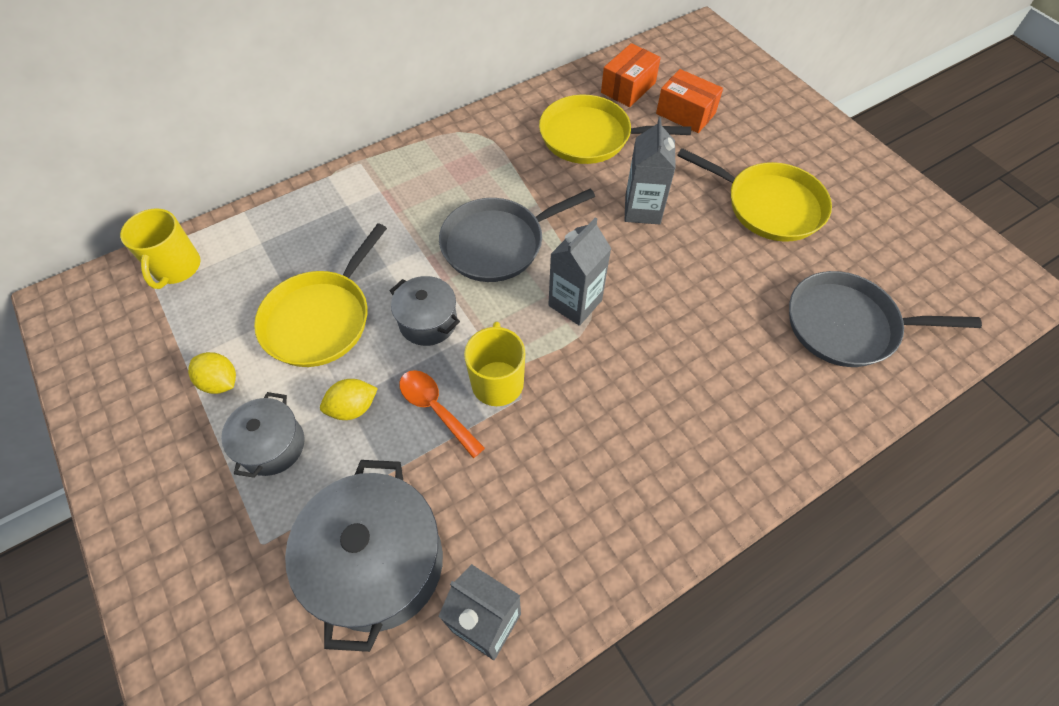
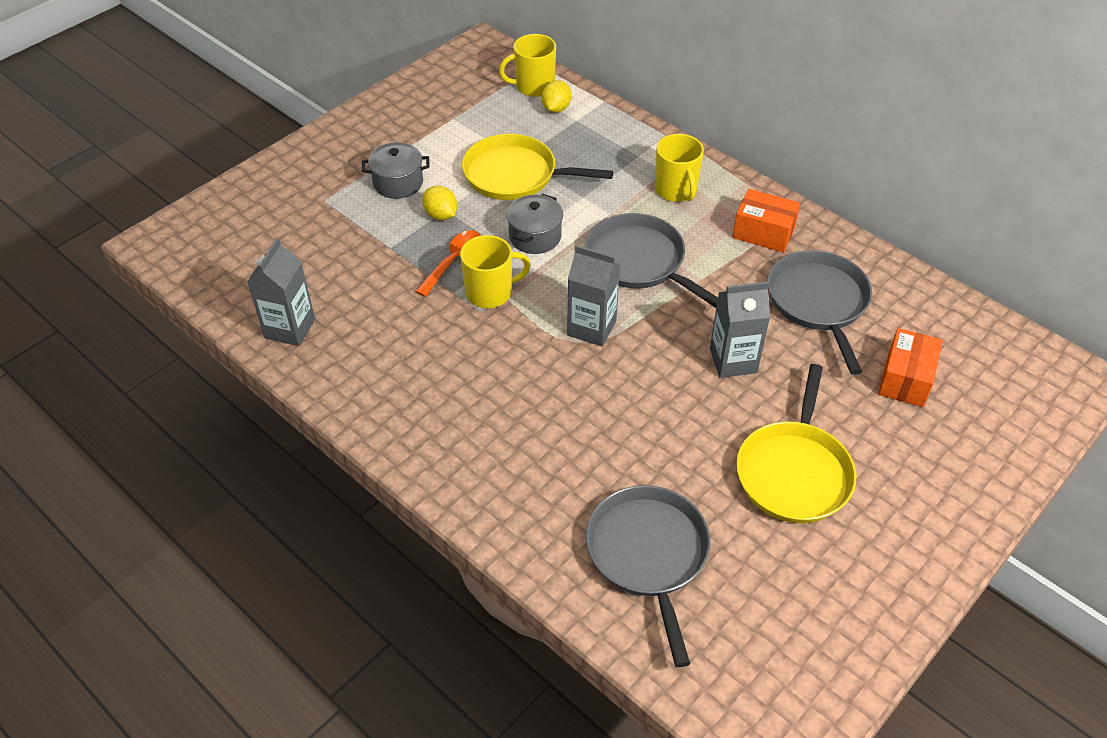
camera: 75 degrees right, 10 degrees down
yellow lemon [188,352,236,394] -> yellow lemon moved to [542,80,572,113]
grey pot [285,460,443,652] -> none
yellow pan [539,94,691,164] -> grey pan [768,250,872,375]
orange box [601,43,661,107] -> orange box moved to [732,189,800,253]
none -> yellow mug [655,134,704,202]

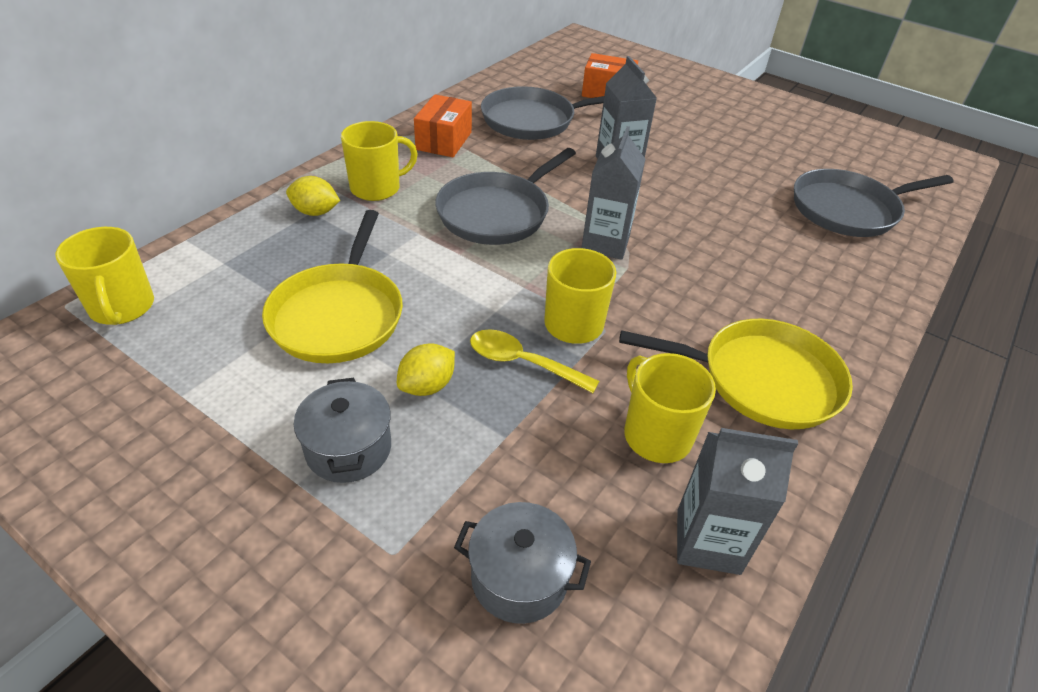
camera: 100 degrees left, 5 degrees down
orange spoon [415,230,481,297] -> yellow spoon [470,329,599,393]
grey pot [507,194,563,254] -> grey pot moved to [454,502,591,624]
yellow lemon [542,80,572,113] -> yellow lemon moved to [286,176,340,216]
yellow pan [736,364,857,523] -> yellow pan moved to [619,319,853,429]
none -> yellow mug [624,353,716,463]

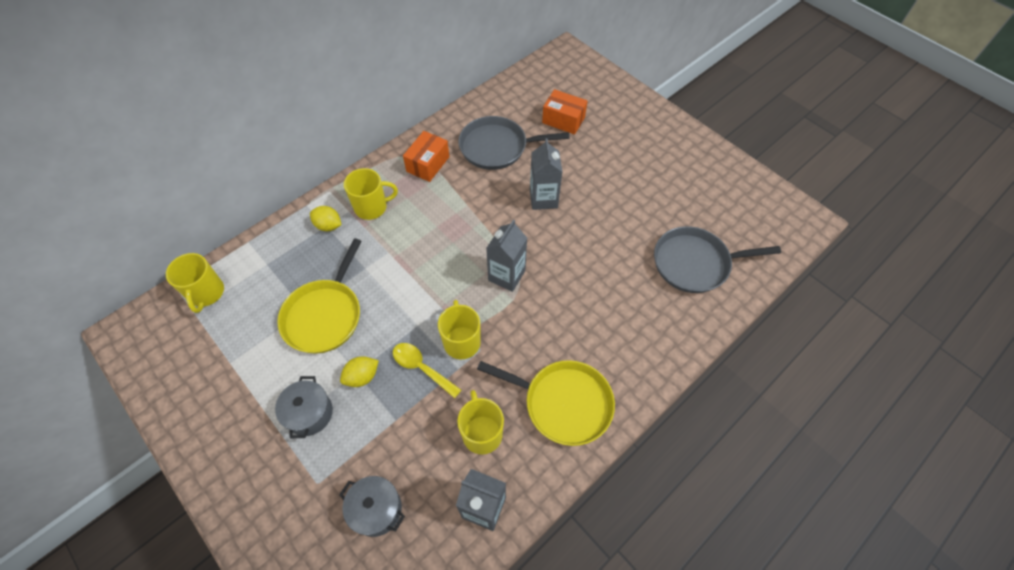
camera: 15 degrees right, 15 degrees up
grey pan [435,148,576,245] -> none

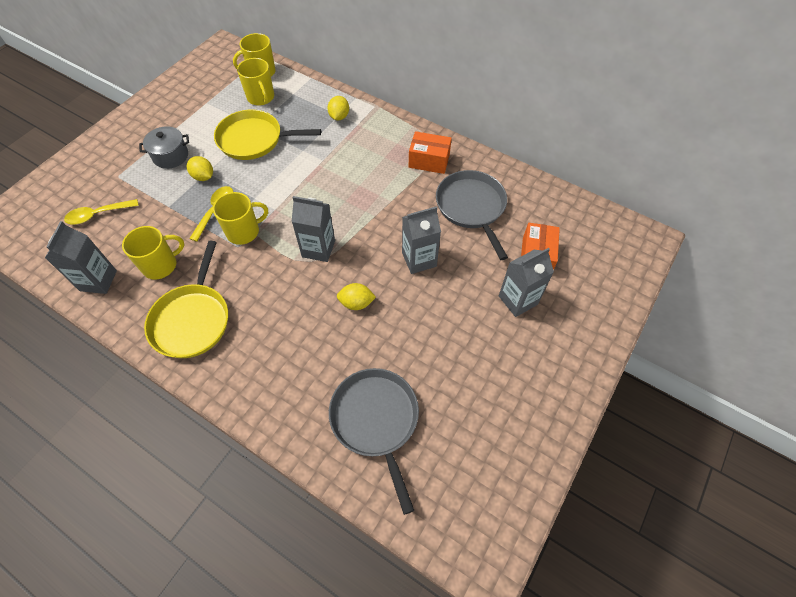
camera: 75 degrees right, 0 degrees up
grey pot [339,476,405,537] -> yellow spoon [64,199,139,224]
yellow mug [344,168,398,220] -> yellow mug moved to [237,58,274,106]
none -> yellow lemon [337,283,376,310]
none -> grey carton [499,248,554,317]

